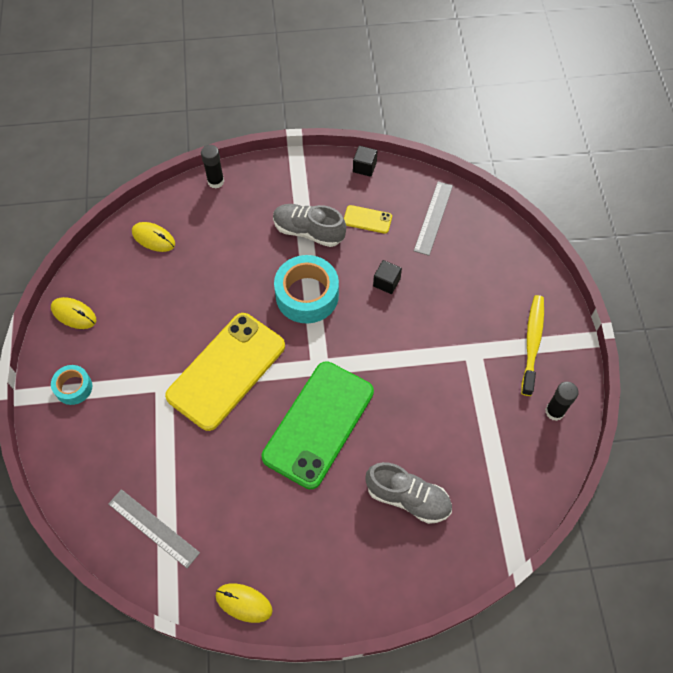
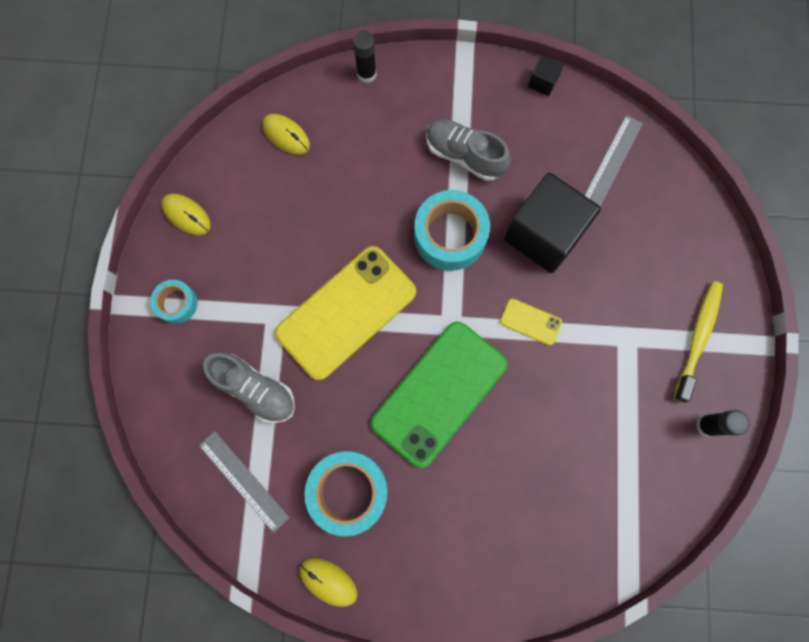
camera: 10 degrees right, 15 degrees up
yellow phone [344,205,392,234] -> yellow phone moved to [500,298,562,346]
grey shoe [365,462,452,524] -> grey shoe moved to [203,352,295,423]
black cube [373,260,402,294] -> black cube [504,173,601,273], size x2.44
none -> turquoise tape [305,451,388,537]

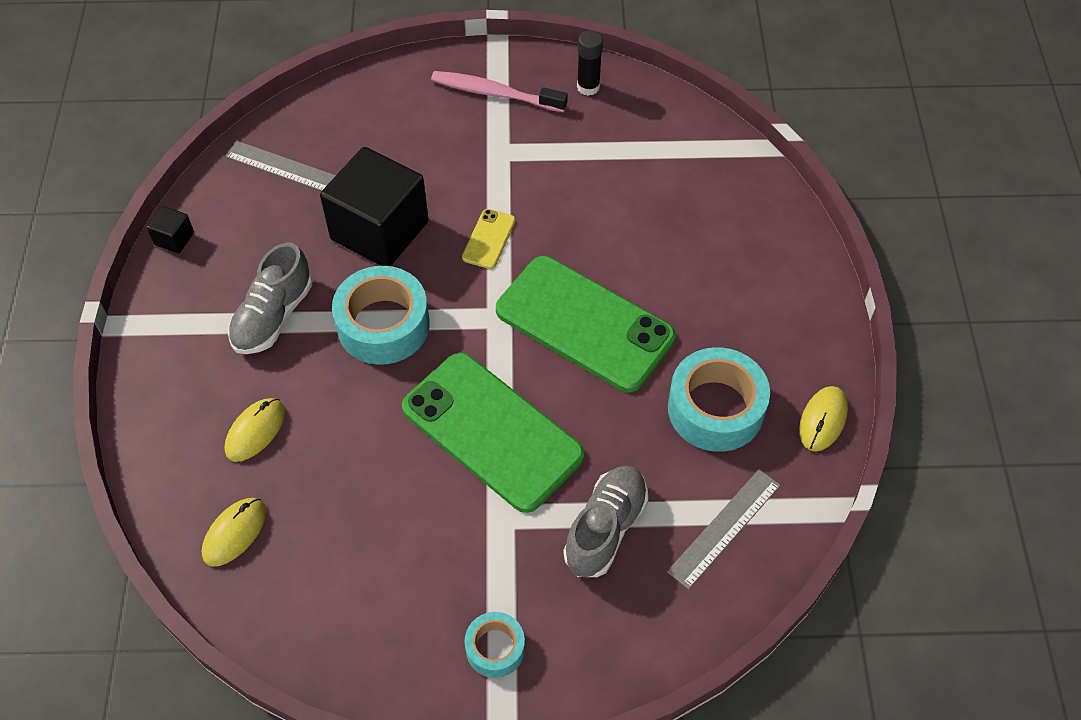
camera: 95 degrees left, 20 degrees down
yellow mouse [161,194,211,235] -> yellow mouse moved to [225,398,285,462]
yellow phone [275,246,416,380] -> green phone [402,353,584,513]
black glue stick [353,31,376,83] -> none
yellow toothbrush [674,281,723,403] -> pink toothbrush [431,71,568,112]

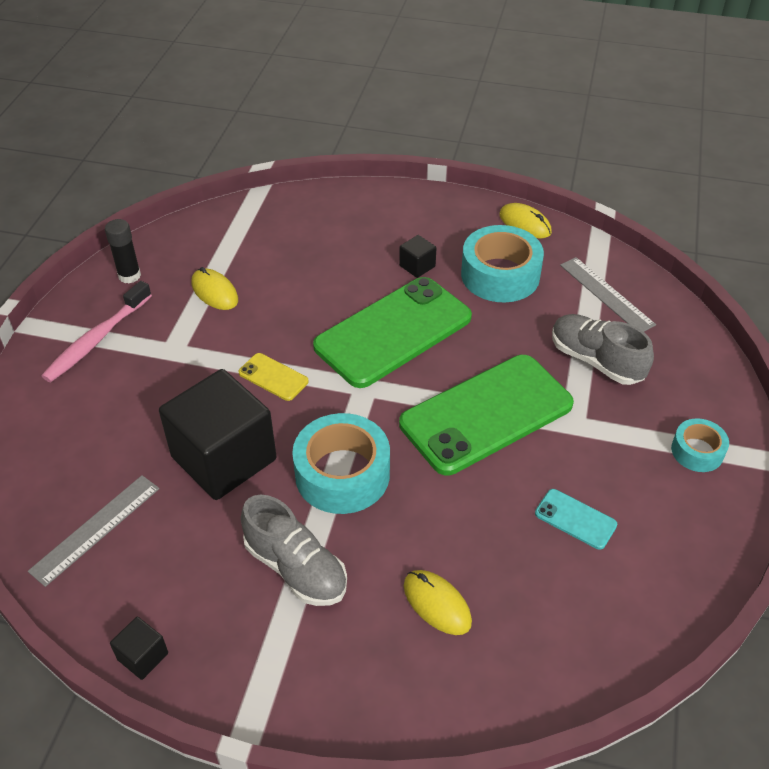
camera: 75 degrees left, 10 degrees down
yellow mouse [202,498,266,567] -> yellow mouse moved to [191,267,238,310]
none -> black cube [399,235,436,278]
none -> turquoise phone [535,489,617,550]

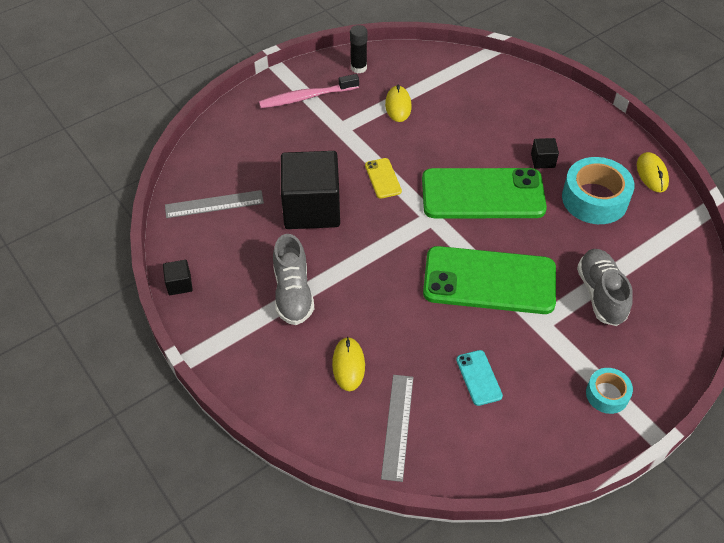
camera: 40 degrees right, 5 degrees up
turquoise tape [292,413,390,514] -> none
grey ruler [560,257,656,332] -> grey ruler moved to [381,375,413,482]

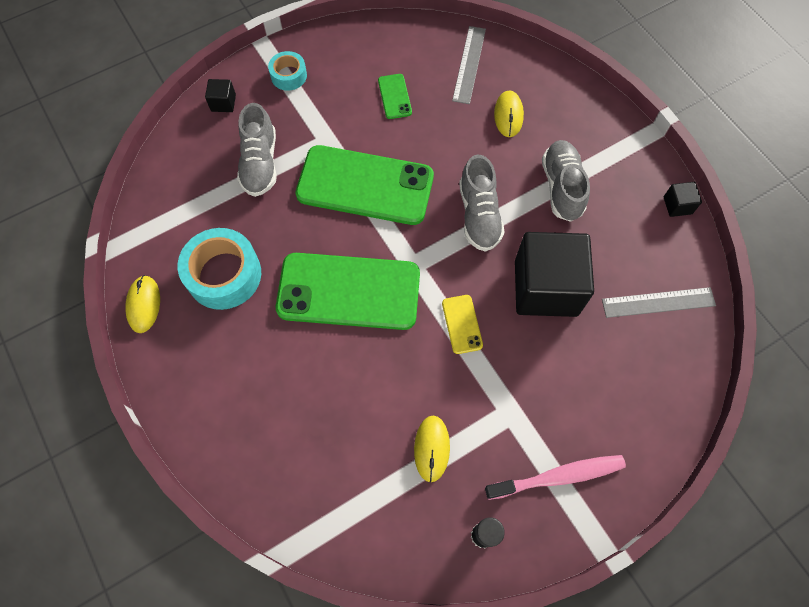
camera: 175 degrees left, 15 degrees up
turquoise phone [456,350,503,406] -> green phone [378,74,412,119]
black cube [531,138,559,169] -> black cube moved to [205,79,236,112]
none -> grey shoe [459,154,504,252]

